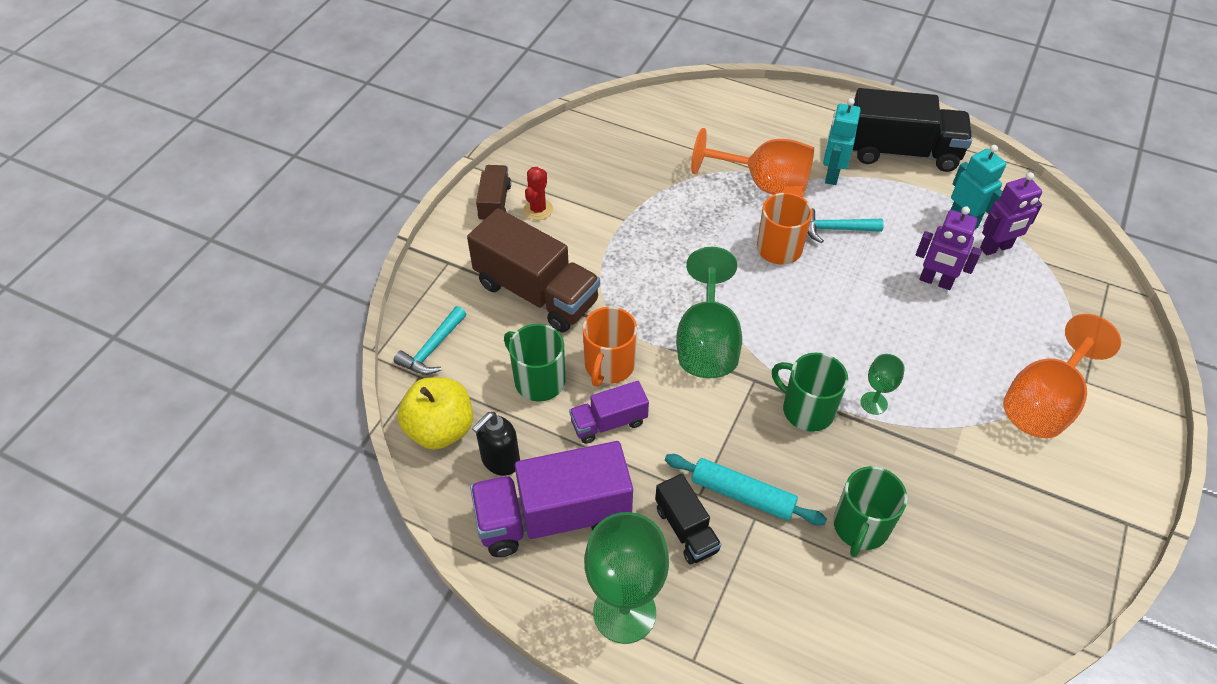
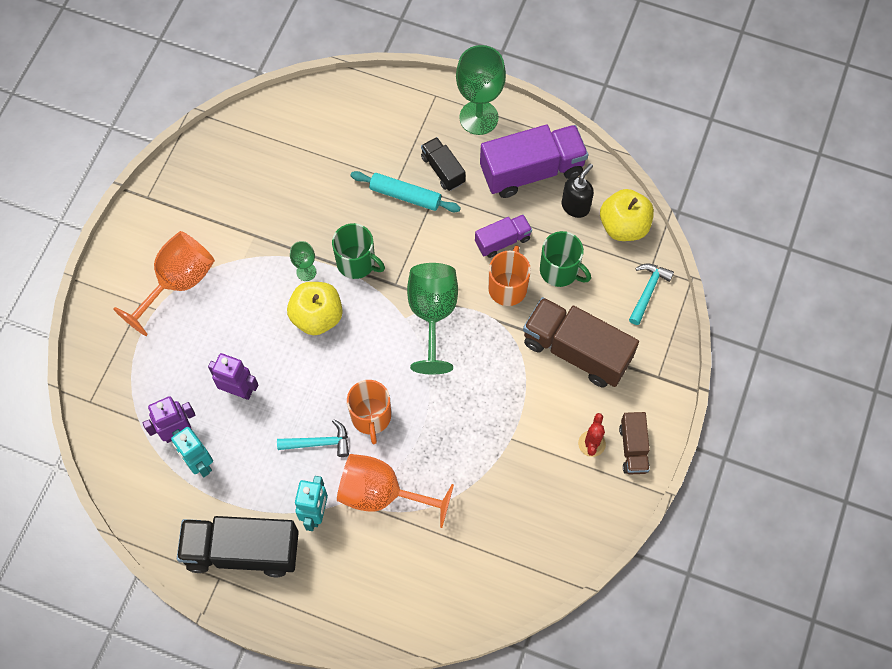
camera: 175 degrees right, 15 degrees up
green mug [833,466,907,557] -> none
none -> yellow apple [287,282,343,335]

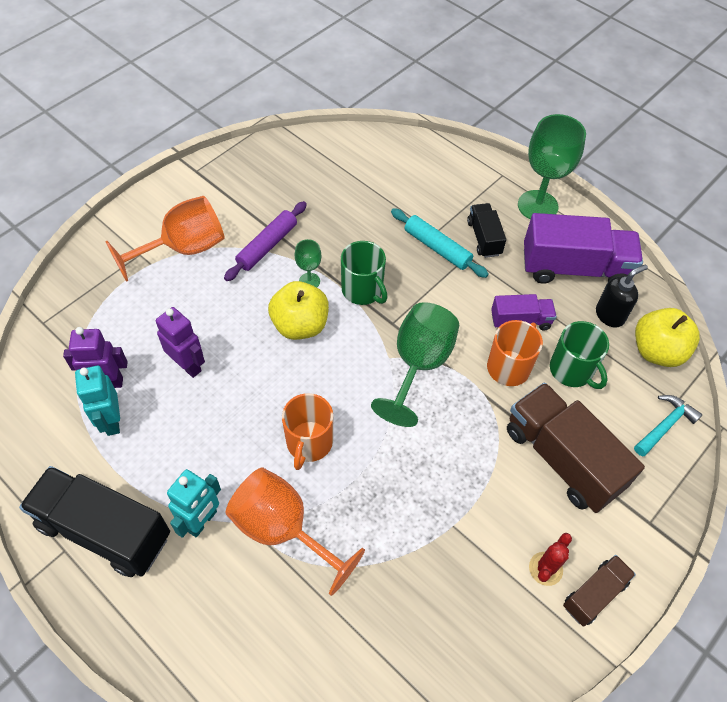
camera: 20 degrees right, 10 degrees down
turquoise hammer [277,419,349,457] -> none
brown truck [619,412,650,474] -> brown truck turned 150 degrees counterclockwise [563,555,636,627]
none -> purple rolling pin [224,201,307,281]

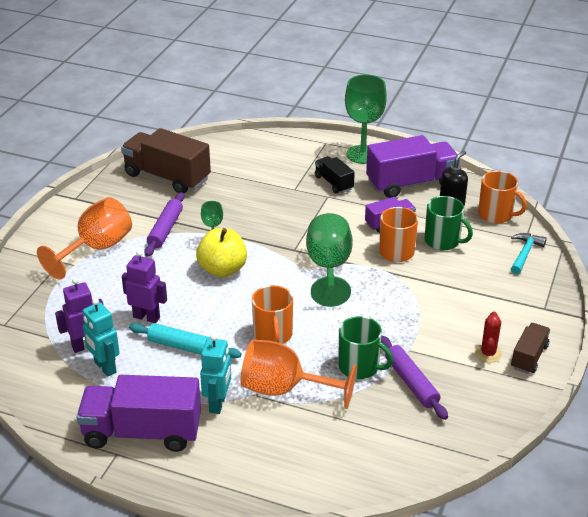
camera: 20 degrees left, 20 degrees down
black truck [19,466,170,577] -> purple truck [76,375,201,452]
green mug [341,241,388,305] -> green mug moved to [338,316,393,379]
turquoise rolling pin [391,208,489,278] -> turquoise rolling pin moved to [129,323,241,358]
brown truck [507,383,645,513] -> brown truck moved to [121,128,211,193]
yellow apple [635,308,700,367] -> orange mug [478,171,527,224]
none -> purple rolling pin [381,336,448,420]

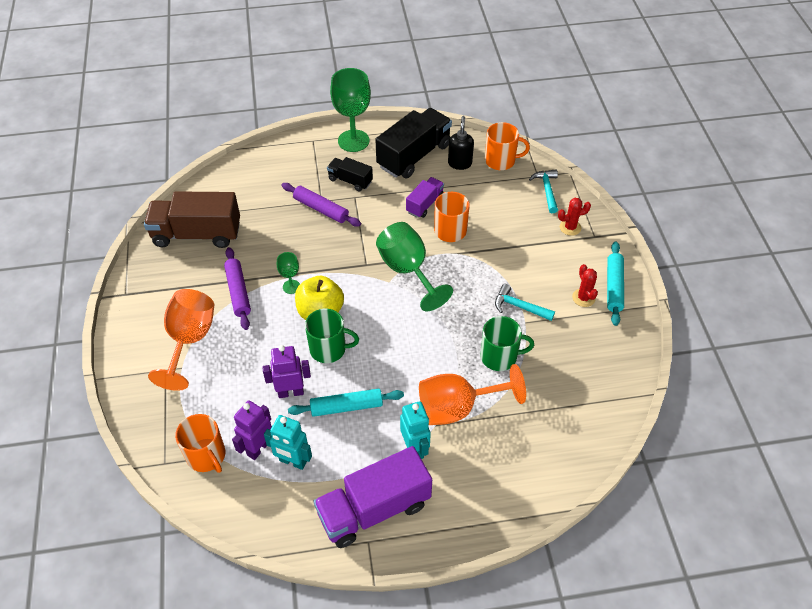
camera: 30 degrees left, 15 degrees up
orange mug [252,285,293,344] -> orange mug moved to [175,414,225,473]
purple truck [366,135,460,198] -> black truck [375,108,452,178]
purple rolling pin [381,336,448,420] -> purple rolling pin moved to [282,183,361,227]
green mug [425,196,473,250] -> green mug moved to [305,309,359,363]
brown truck [511,323,550,374] -> turquoise rolling pin [607,242,624,326]
none -> turquoise hammer [495,284,555,321]
none -> red cactus [558,198,591,236]

